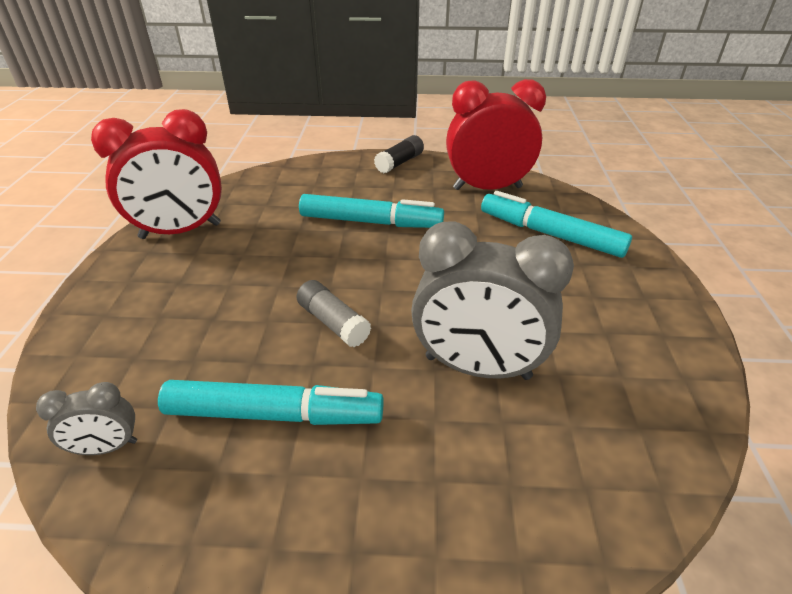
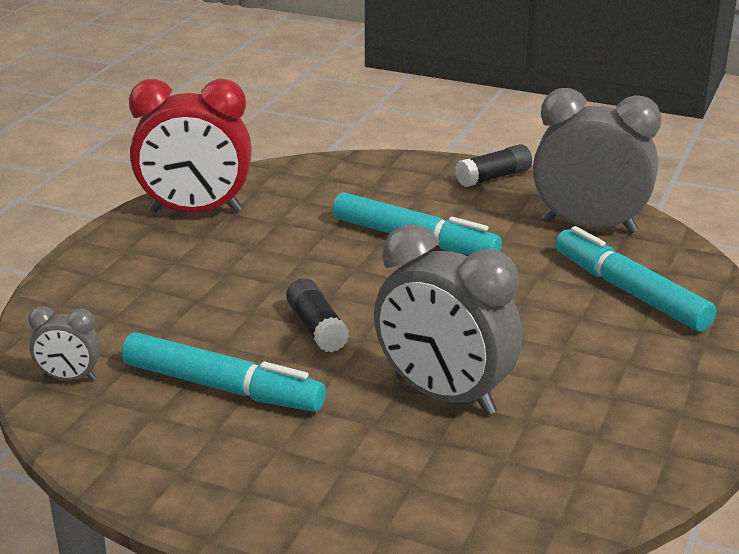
camera: 20 degrees right, 10 degrees down
grey glue stick [297,280,371,347] -> black glue stick [286,278,349,352]
red clock [446,79,546,190] -> grey clock [533,88,661,233]

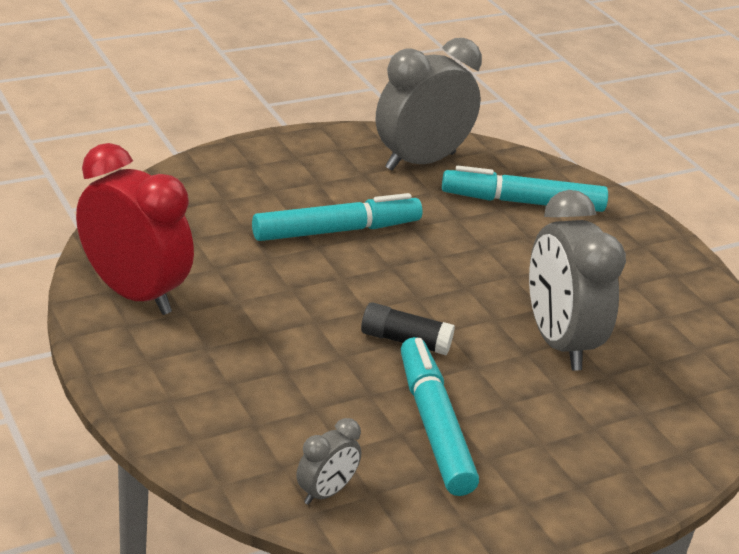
camera: 55 degrees left, 5 degrees up
turquoise marker [122,332,326,412] -> turquoise marker turned 75 degrees counterclockwise [401,337,479,496]
red clock [129,79,252,213] -> red clock turned 90 degrees counterclockwise [76,143,194,315]
grey clock [374,224,522,415] -> grey clock turned 90 degrees clockwise [529,190,626,370]
black glue stick [456,144,532,187] -> none

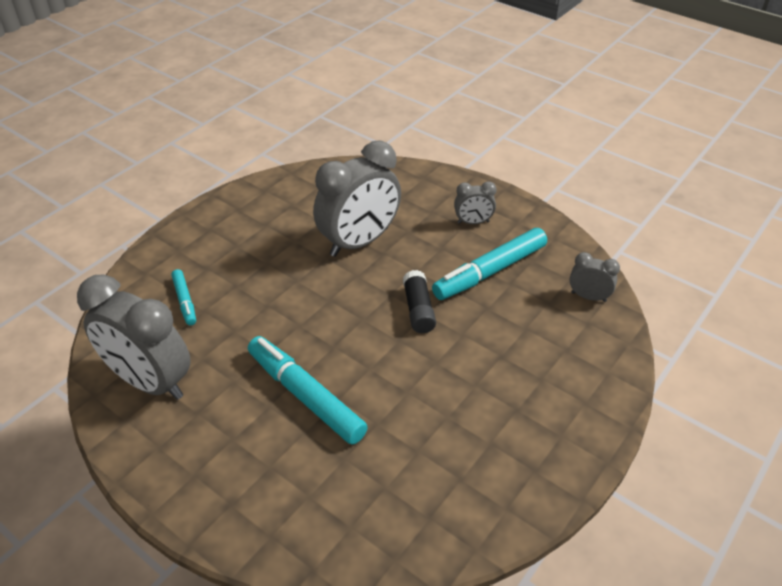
camera: 110 degrees left, 10 degrees up
red clock [76,143,194,315] -> none
turquoise marker [442,166,608,212] -> turquoise marker [171,269,196,326], size x0.52
none -> grey clock [454,181,497,224]

